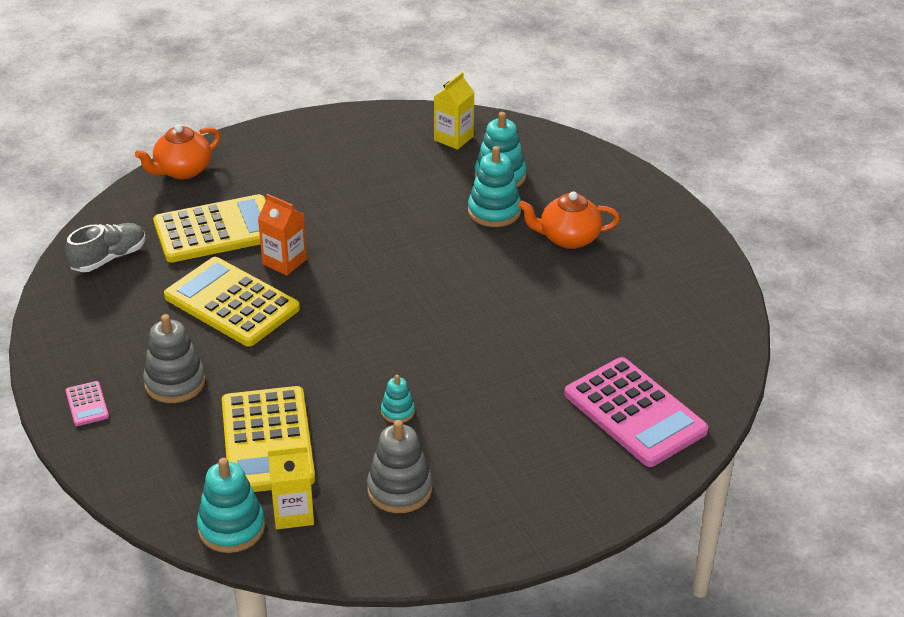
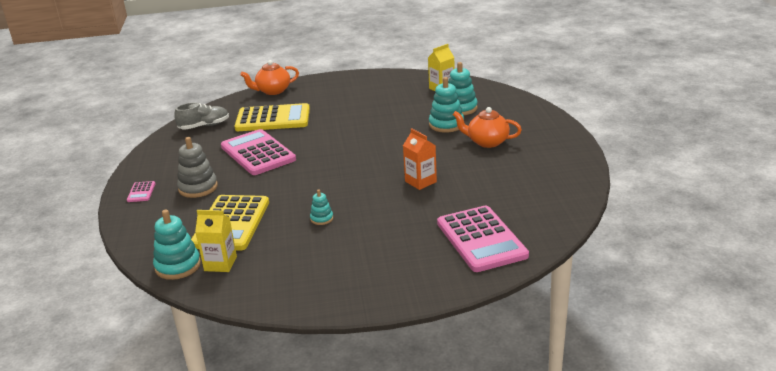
camera: 20 degrees right, 10 degrees down
yellow calculator [164,257,300,346] -> pink calculator [221,129,296,175]
orange carton [258,194,307,276] -> orange carton moved to [403,128,437,190]
grey stacking toy [367,420,432,513] -> none

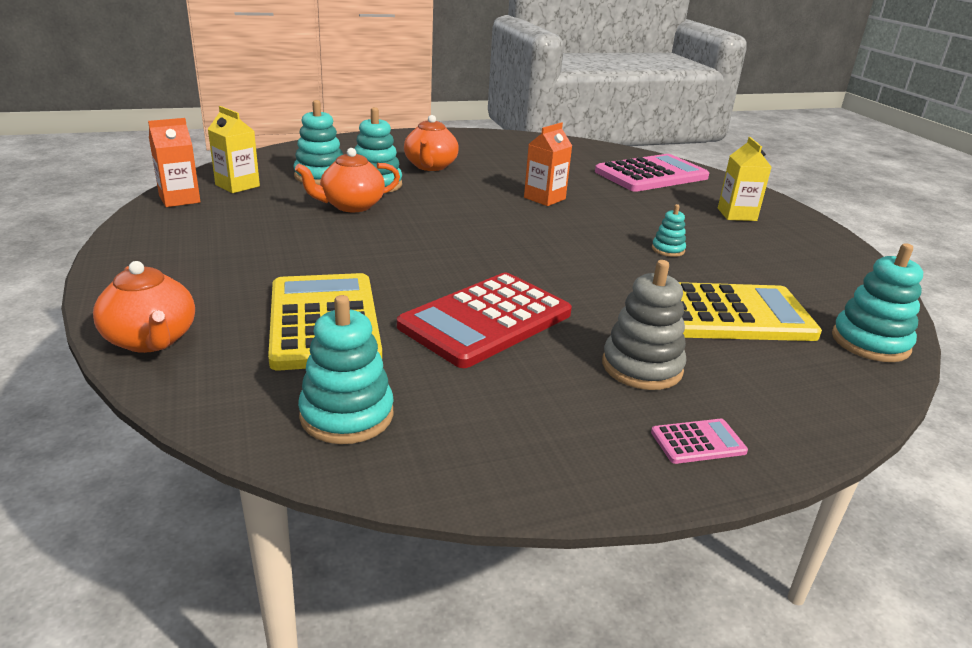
camera: 105 degrees left, 0 degrees up
grey shoe [174,103,229,129] -> turquoise stacking toy [298,295,394,444]
yellow carton [195,210,237,272] -> yellow carton moved to [718,137,771,221]
pink calculator [221,129,296,175] -> red calculator [397,273,572,368]
none -> orange carton [148,118,201,207]
none -> orange teapot [295,148,400,212]

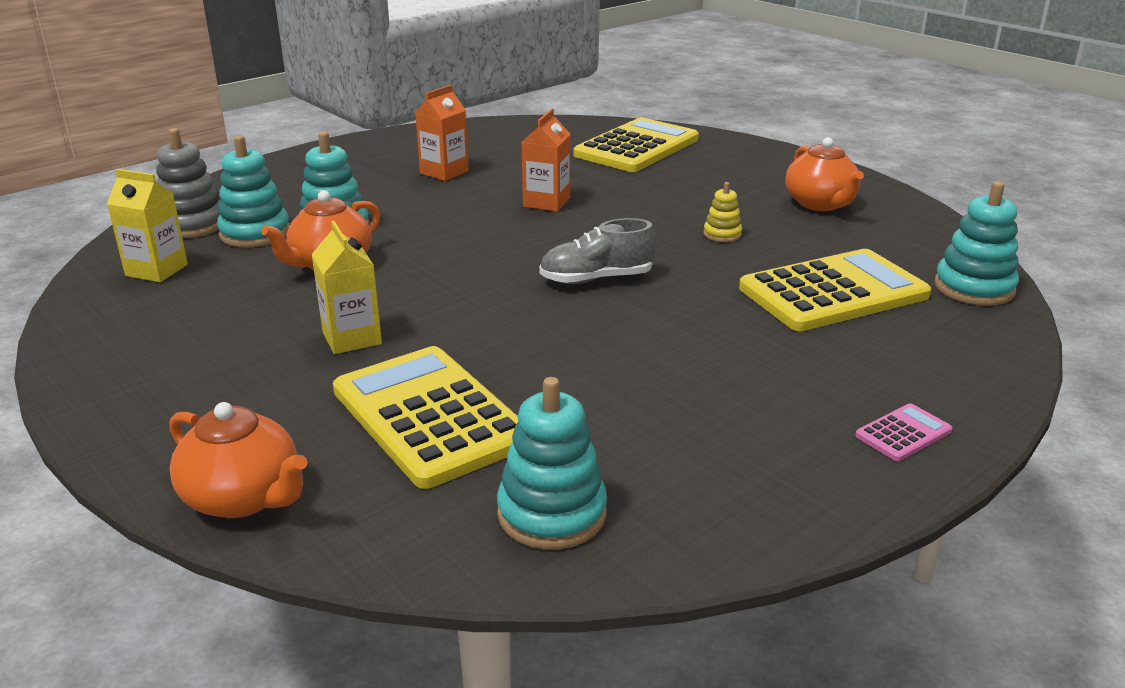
camera: 20 degrees left, 0 degrees up
orange carton [148,118,201,207] -> orange carton moved to [415,85,469,181]
red calculator [397,273,572,368] -> none
orange teapot [404,115,459,171] -> orange teapot moved to [785,137,864,211]
pink calculator [595,154,709,192] -> yellow calculator [574,118,699,172]
grey stacking toy [602,260,686,390] -> grey stacking toy moved to [156,128,221,238]
turquoise stacking toy [652,204,686,257] -> yellow stacking toy [703,182,742,242]
yellow carton [718,137,771,221] -> yellow carton moved to [311,221,382,354]
none -> grey shoe [539,218,656,284]

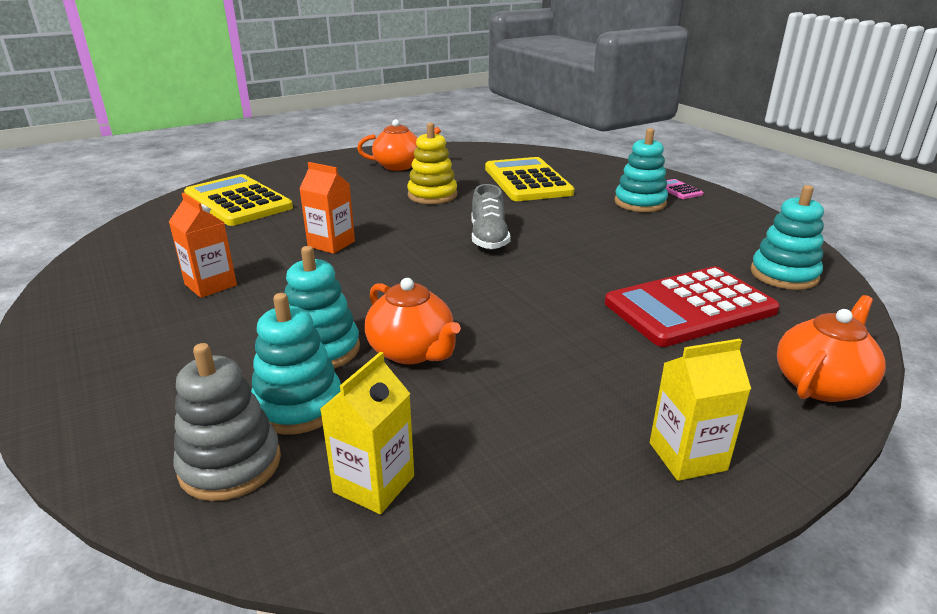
camera: 80 degrees left, 0 degrees up
yellow carton [311,221,382,354] -> yellow carton moved to [650,339,751,481]
yellow calculator [333,346,518,489] -> red calculator [605,266,780,347]
yellow stacking toy [703,182,742,242] -> yellow stacking toy [407,123,457,204], size x1.82
turquoise stacking toy [934,182,1019,306] -> turquoise stacking toy moved to [614,128,668,212]

